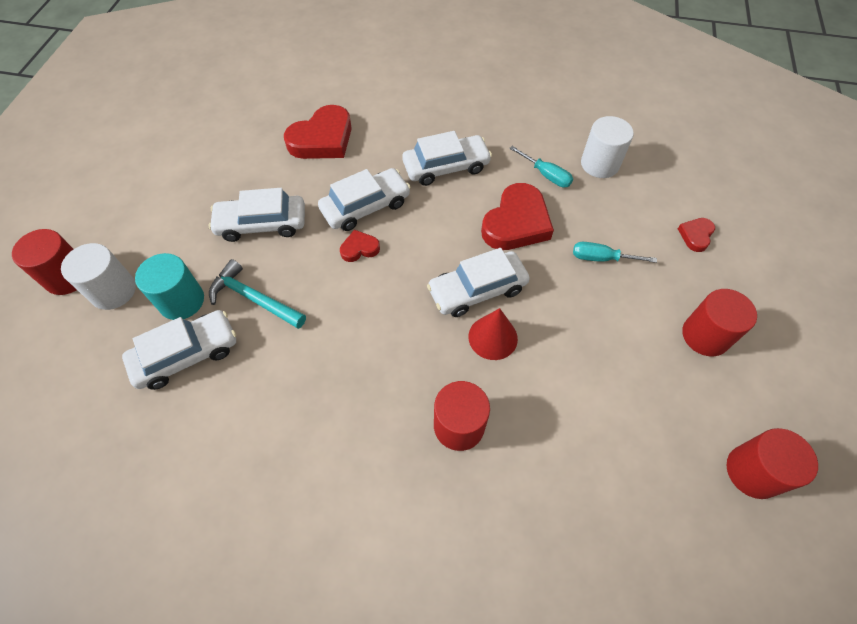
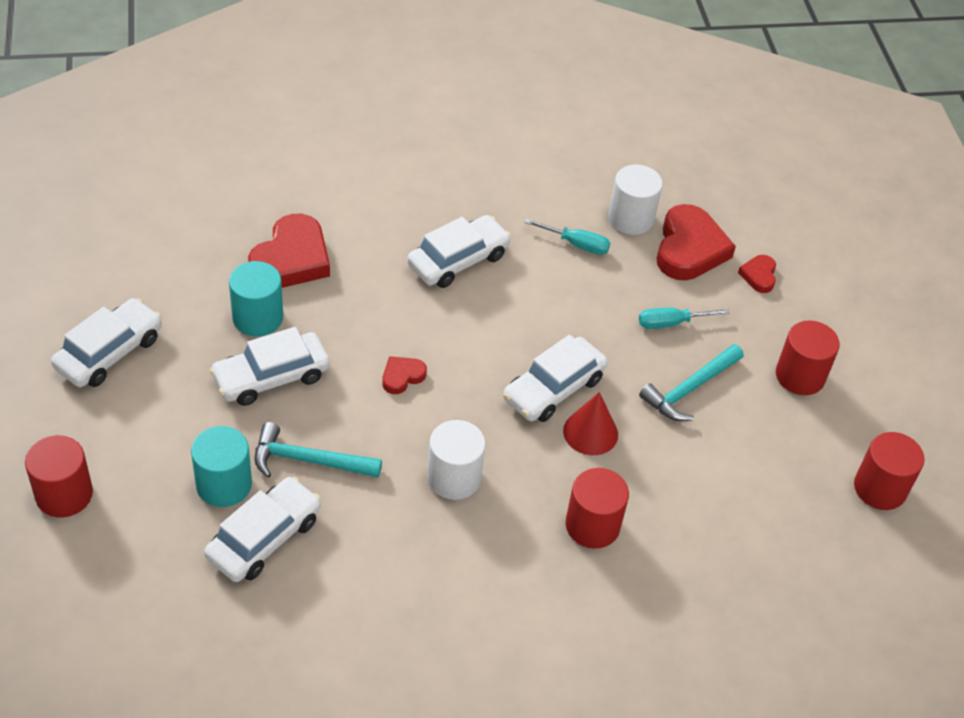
camera: 25 degrees left, 10 degrees down
white cylinder [61,243,136,310] -> white cylinder moved to [427,420,486,500]
white car [318,168,411,231] -> white car moved to [51,298,162,387]
red heart [481,183,554,250] -> red heart moved to [657,204,736,280]
none -> turquoise cylinder [229,261,283,336]
none -> turquoise hammer [639,344,744,421]

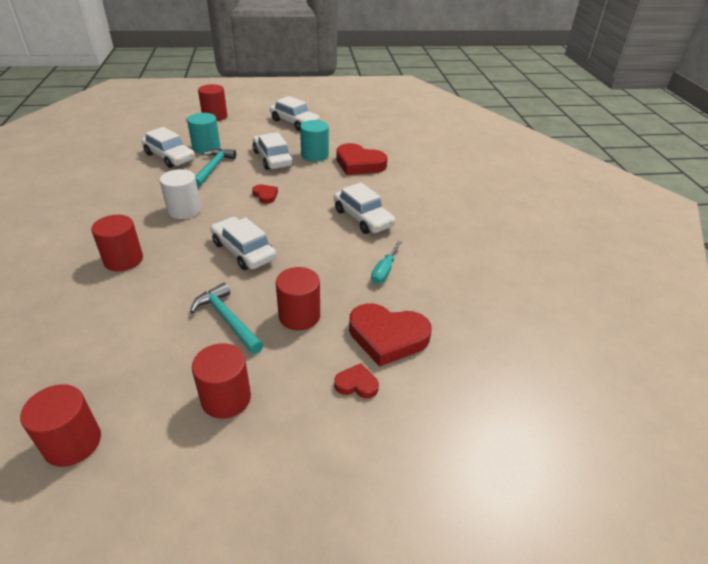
camera: 95 degrees right, 10 degrees down
red cone [563,392,618,455] -> none
white cylinder [608,165,663,235] -> none
turquoise screwdriver [639,308,729,329] -> red cylinder [276,267,320,330]

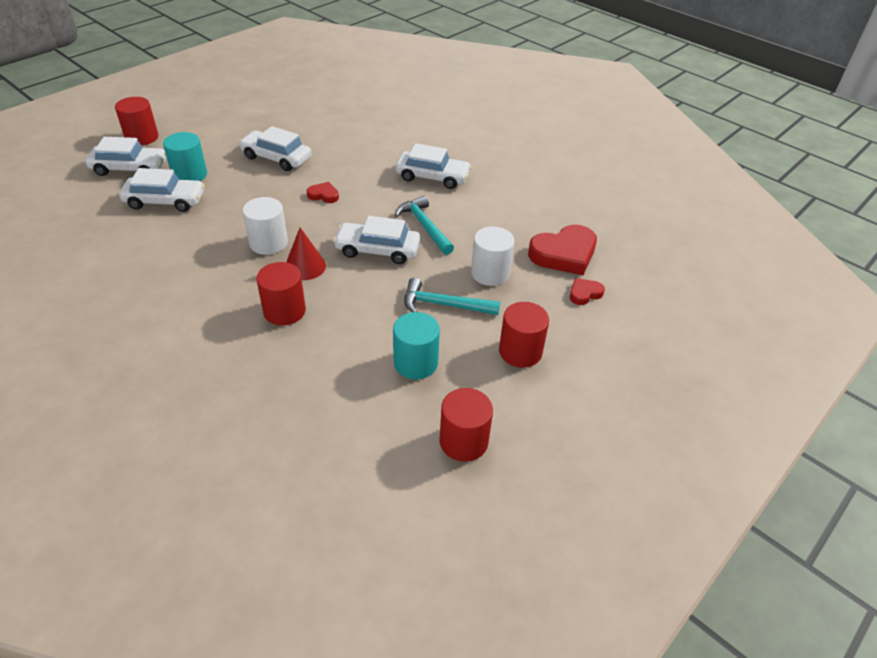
camera: 40 degrees left, 5 degrees up
turquoise hammer [195,148,236,188] -> turquoise hammer moved to [395,196,454,255]
white car [270,96,320,131] -> white car moved to [85,137,167,176]
red cylinder [276,267,320,330] -> white cylinder [471,227,515,286]
turquoise cylinder [300,120,329,162] -> turquoise cylinder moved to [393,312,440,379]
red heart [336,143,388,175] -> none
turquoise screwdriver [371,241,402,284] -> none
none -> red cone [286,228,326,280]

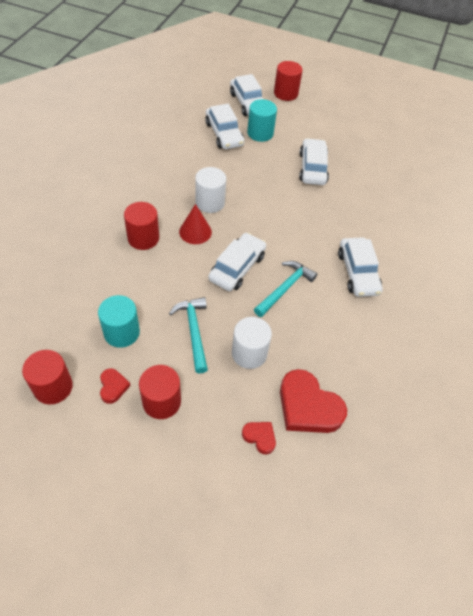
camera: 65 degrees right, 10 degrees up
red heart [306,182,339,203] -> red heart moved to [100,368,131,404]
white car [333,216,420,264] -> white car turned 45 degrees clockwise [208,232,266,291]

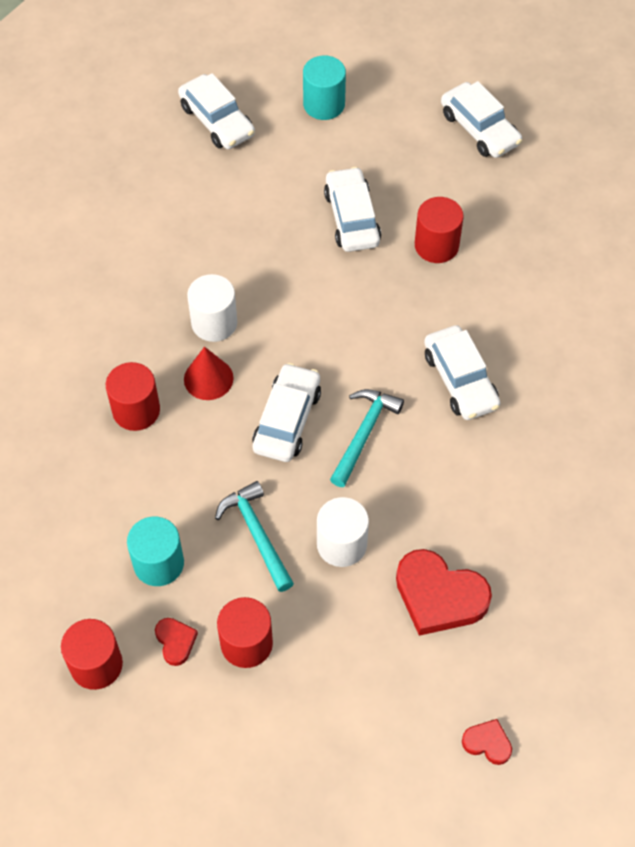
camera: 10 degrees left, 5 degrees up
white car [205,104,244,149] -> white car moved to [441,81,522,158]
red heart [242,422,276,455] -> red heart moved to [462,719,512,765]
turquoise cylinder [247,99,277,142] -> turquoise cylinder moved to [303,56,346,120]
red cylinder [274,61,303,101] -> red cylinder moved to [415,197,464,263]

